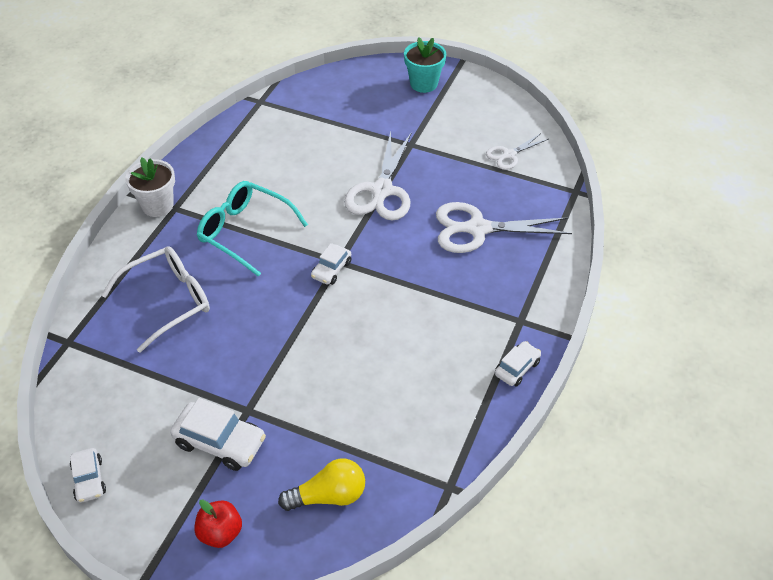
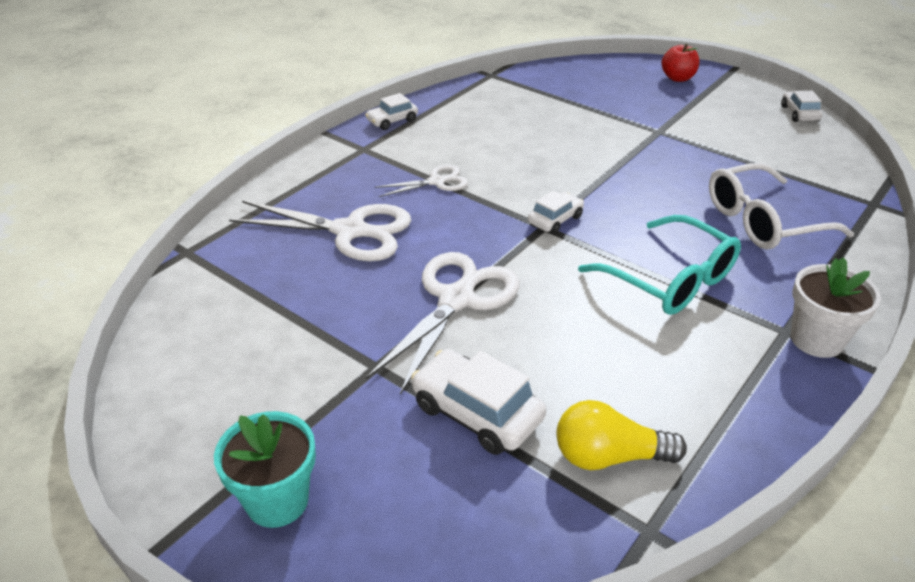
camera: 165 degrees left, 10 degrees down
white car [170,398,266,471] -> white car moved to [411,349,546,455]
yellow light bulb [278,459,365,511] -> yellow light bulb moved to [556,400,687,470]
white scissors [486,133,549,170] -> white scissors moved to [374,165,468,197]

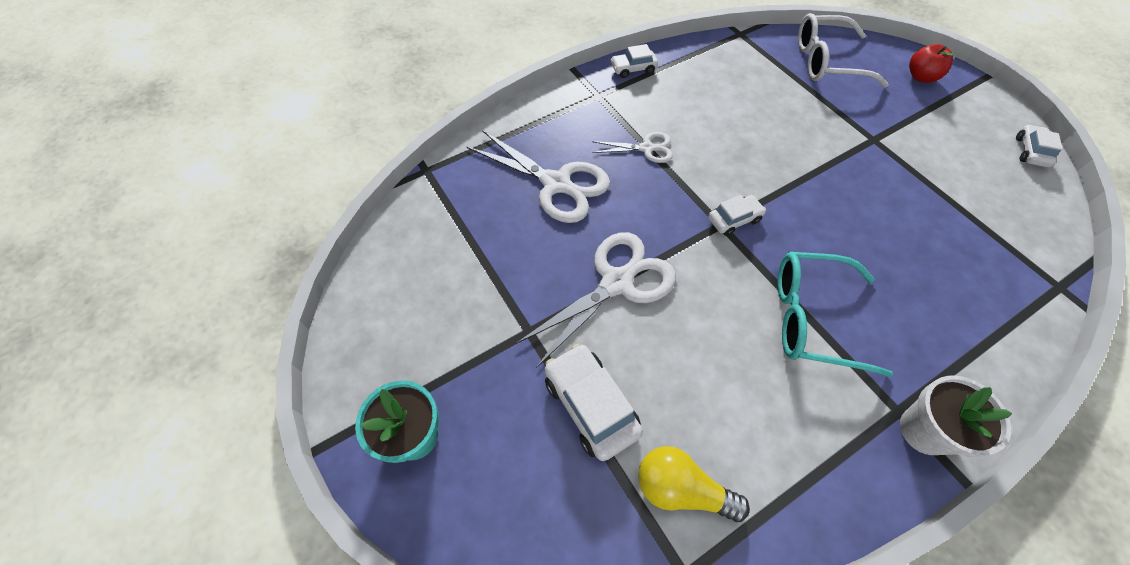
camera: 20 degrees right, 20 degrees up
turquoise glasses [578,215,741,315] -> turquoise glasses turned 120 degrees clockwise [777,252,893,377]
white glasses [709,163,854,249] -> white glasses moved to [798,13,889,88]

